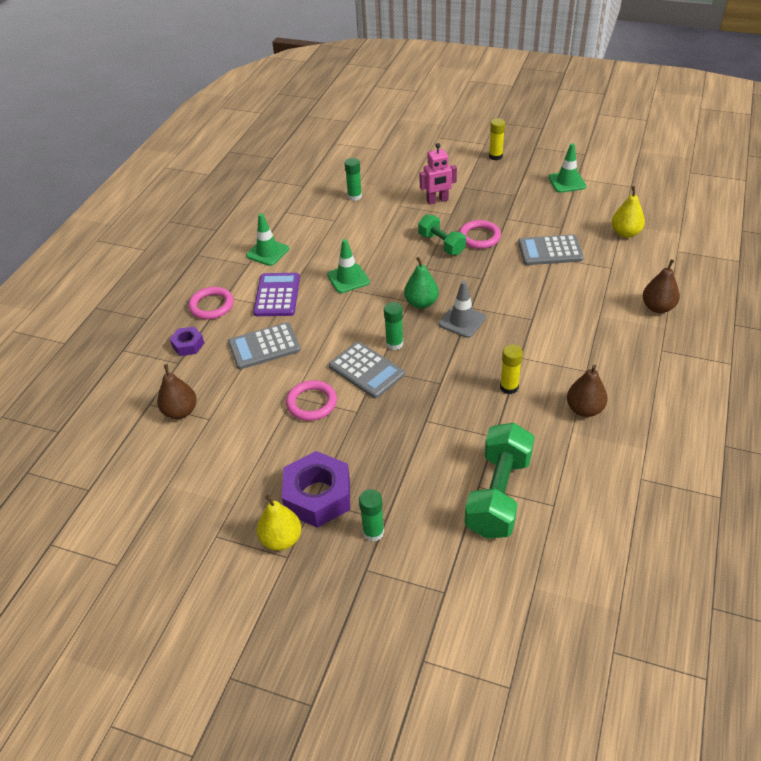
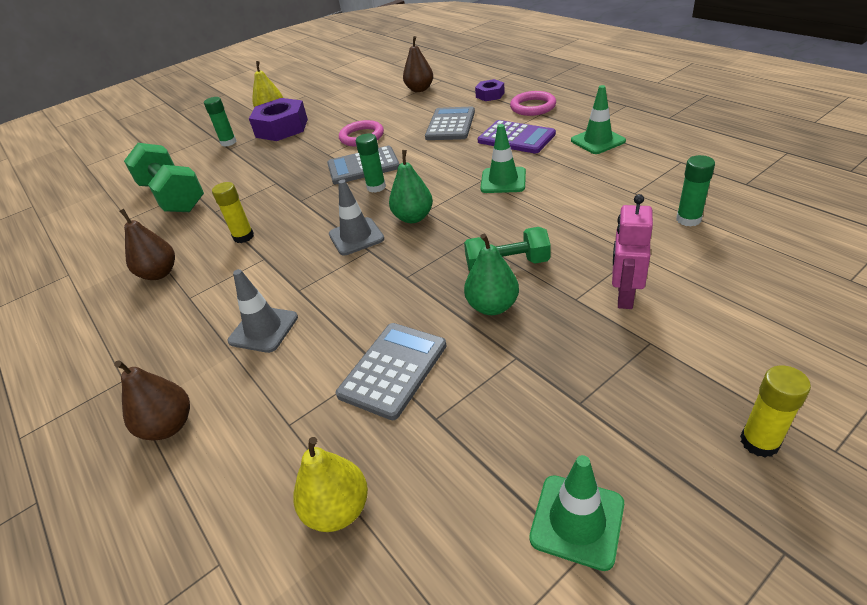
camera: 125 degrees right, 5 degrees down
pink ring [459,220,501,249] -> green pear [464,234,519,315]
none -> grey traffic cone [228,269,298,353]

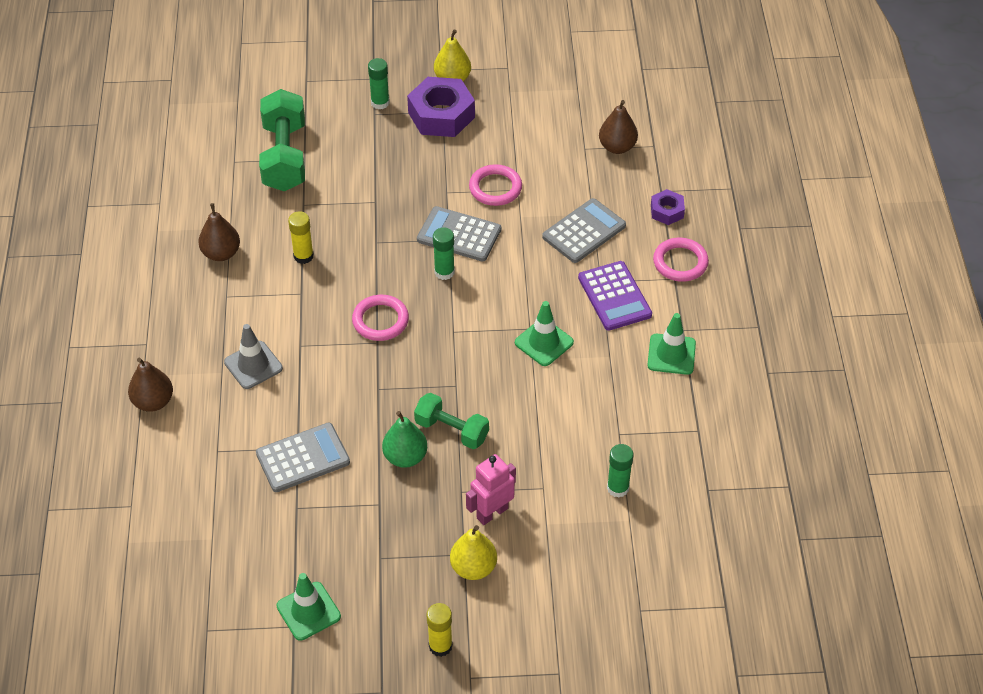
camera: 30 degrees right, 10 degrees up
yellow pear [294,437,368,532] -> yellow pear moved to [450,525,497,580]
grey traffic cone [329,180,384,255] -> pink ring [352,295,409,341]
green pear [389,150,433,223] -> none

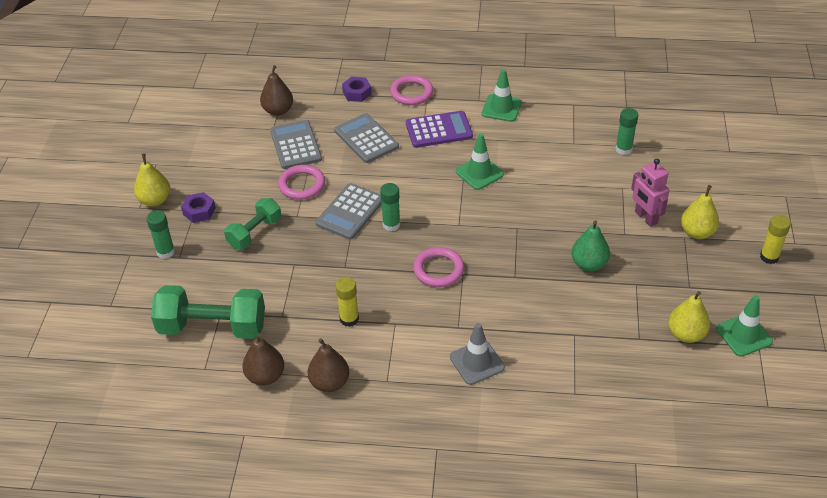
camera: 80 degrees left, 5 degrees down
brown pear [128,358,173,412] -> brown pear moved to [242,333,284,386]
grey calculator [256,423,350,492] -> grey calculator moved to [270,120,322,169]
purple nut [407,77,475,137] -> purple nut [181,192,216,223], size x0.52
green dumbbell [414,393,489,449] -> green dumbbell moved to [224,198,281,249]
none -> yellow pear [668,291,710,343]

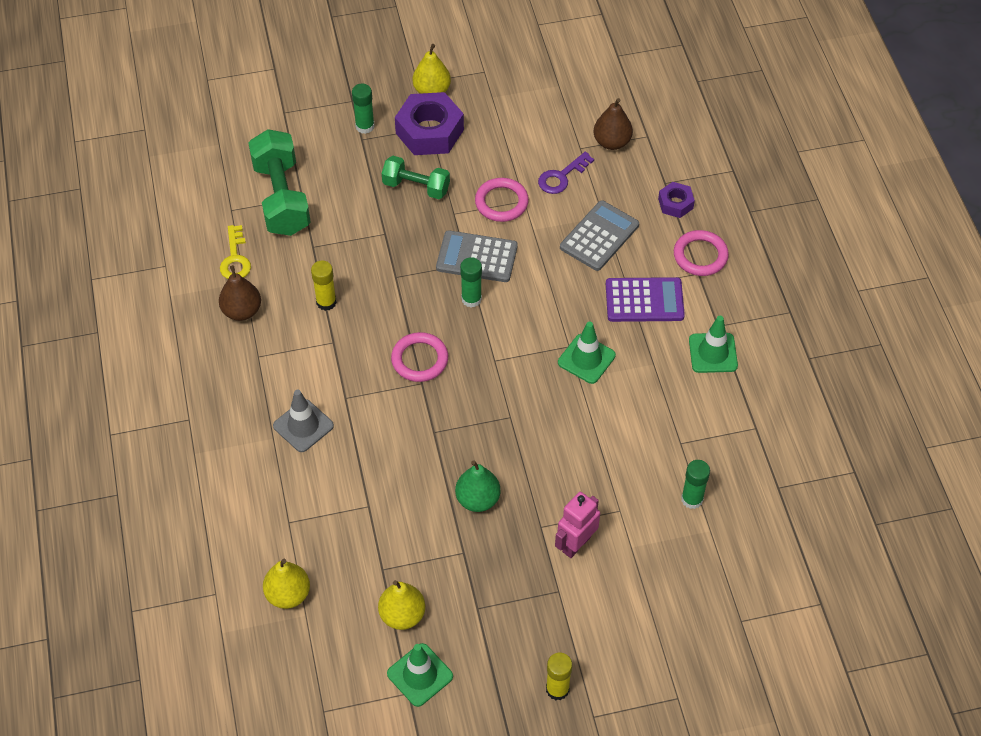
camera: 70 degrees right, 10 degrees up
purple nut [181,192,216,223] -> purple nut [395,92,464,155], size x1.92
brown pear [242,333,284,386] -> yellow key [220,225,251,279]
grey calculator [270,120,322,169] -> purple key [538,152,594,194]
purple calculator [406,111,473,148] -> purple calculator turned 60 degrees counterclockwise [606,277,685,322]
yellow pear [681,185,719,239] -> yellow pear moved to [263,559,310,609]

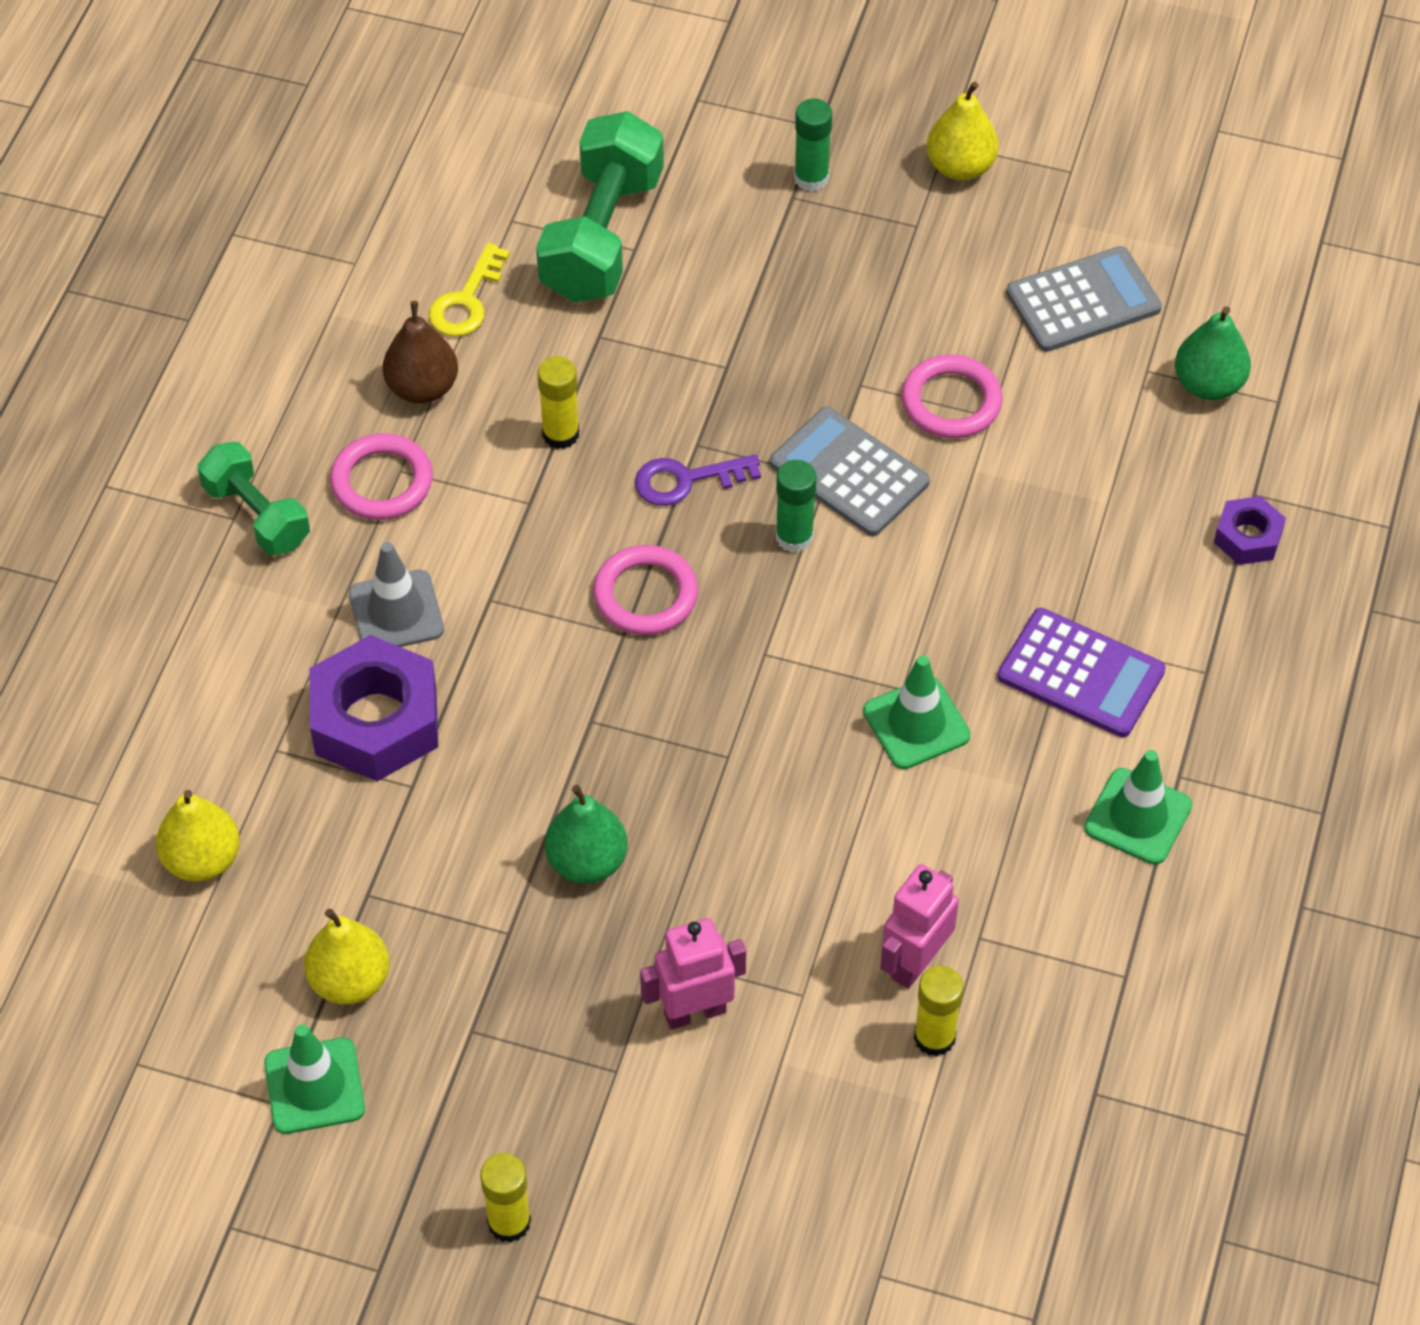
camera: 30 degrees right, 0 degrees up
green dumbbell [382,156,450,199] -> green dumbbell moved to [198,442,310,555]
purple nut [395,92,464,155] -> purple nut moved to [310,635,438,781]
purple key [538,152,594,194] -> purple key moved to [635,454,761,506]
grey calculator [560,200,639,271] -> grey calculator moved to [1006,246,1162,352]
brown pear [594,98,633,150] -> green pear [1175,306,1251,400]
pink ring [674,230,729,276] -> pink ring moved to [330,433,433,520]
green glue stick [681,460,710,509] -> yellow glue stick [914,966,963,1057]
none -> pink robot [880,864,959,989]

